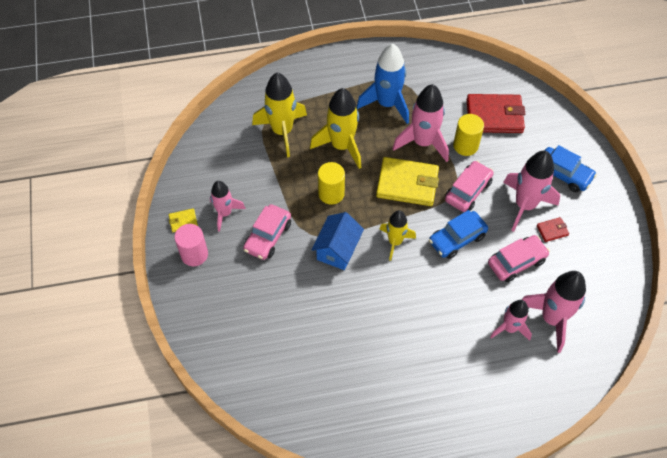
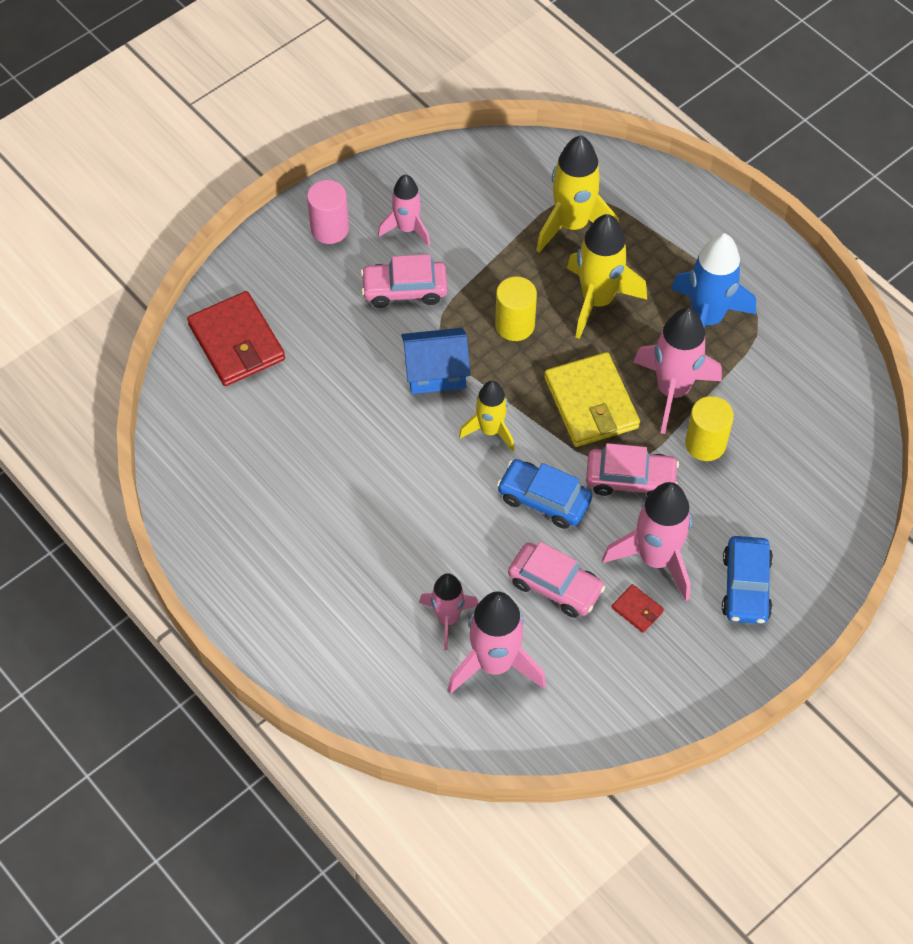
camera: 60 degrees right, 0 degrees up
yellow wallet [169,208,198,232] -> none
red wallet [467,94,525,133] -> red wallet moved to [187,291,285,386]

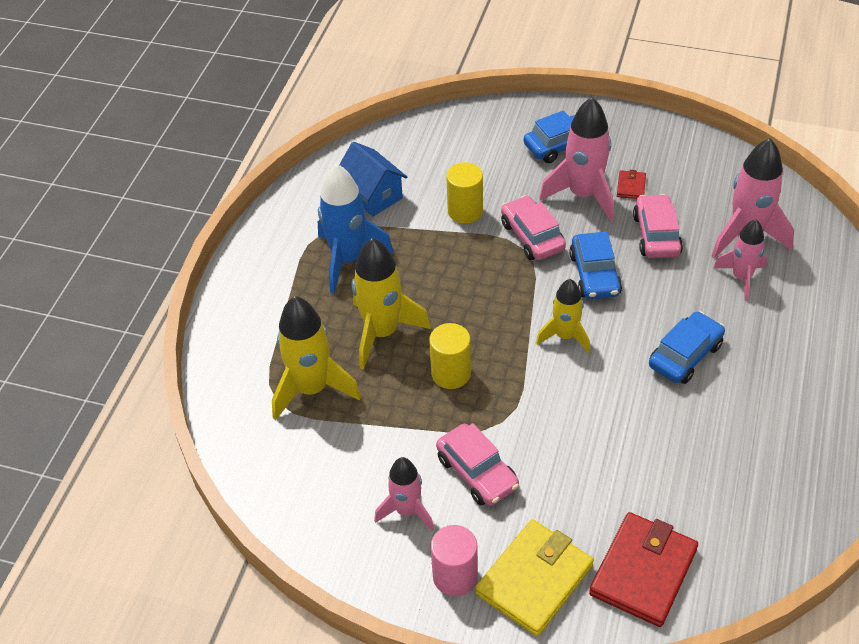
camera: 120 degrees left, 10 degrees down
blue house [401,328,470,394] -> blue house moved to [339,142,407,216]
yellow wallet [544,352,640,447] -> yellow wallet moved to [475,519,594,637]
pink rocket [633,308,722,434] -> none
none -> blue car [649,311,725,384]

